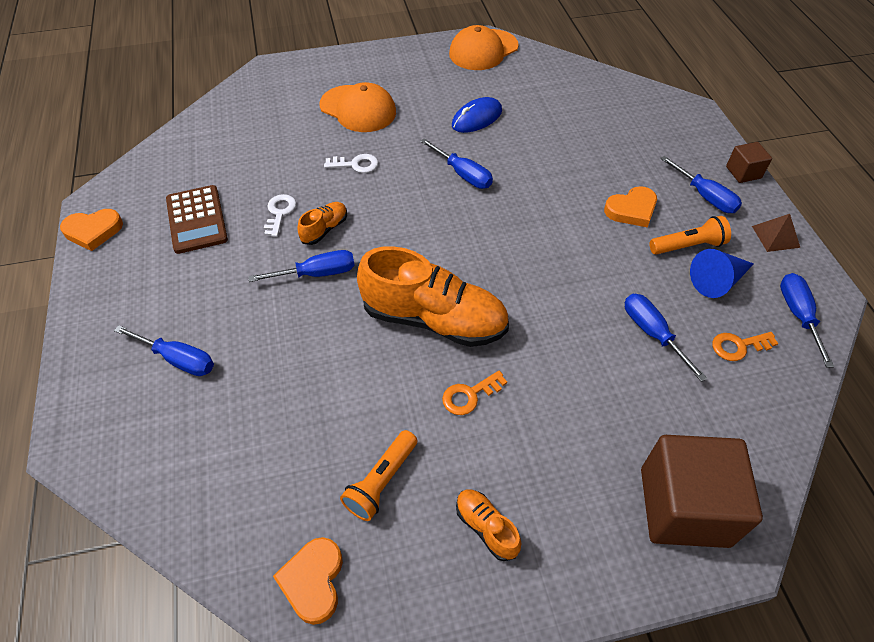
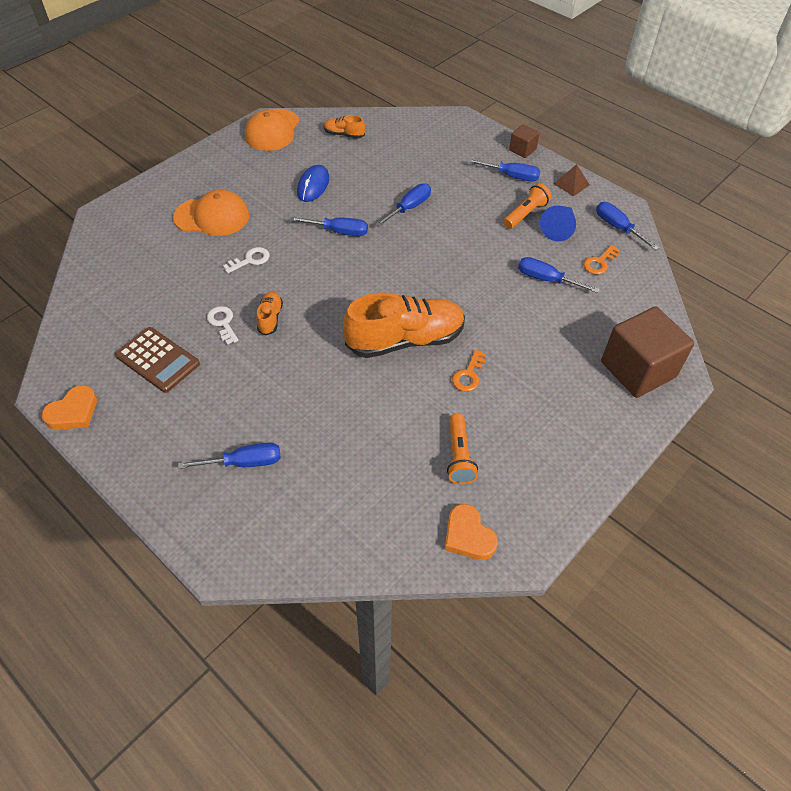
camera: 35 degrees left, 0 degrees up
blue screwdriver [248,250,355,282] -> blue screwdriver moved to [375,183,431,227]
orange shoe [456,490,521,561] -> orange shoe moved to [324,115,365,139]
orange heart [604,186,657,228] -> none

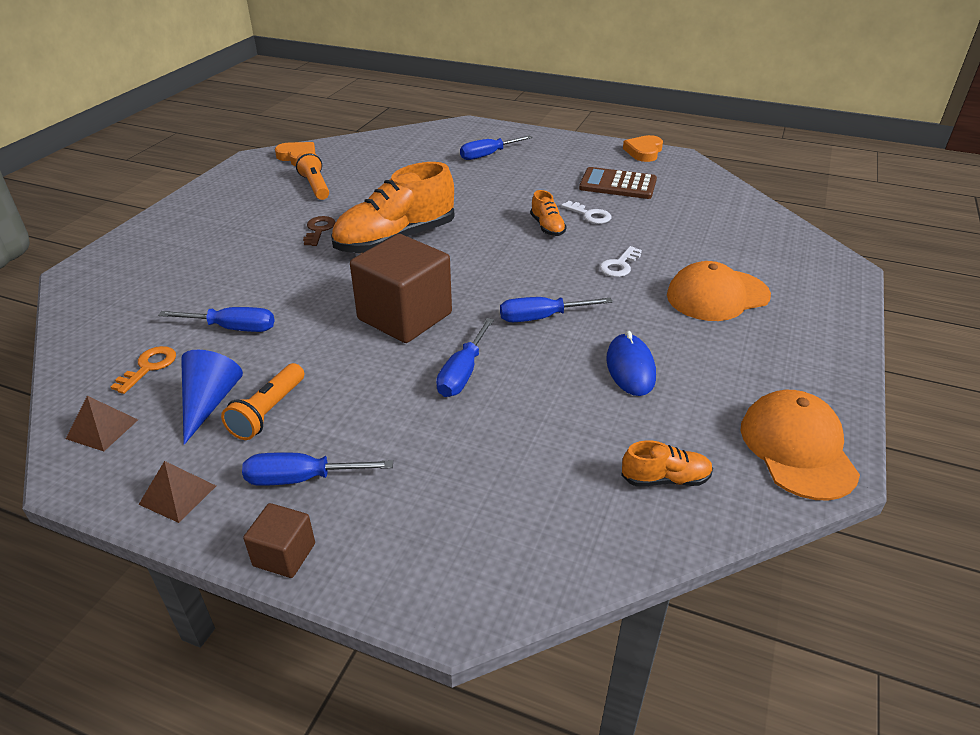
camera: 160 degrees right, 15 degrees down
orange key [452,350,486,392] -> brown key [303,216,336,246]
blue screwdriver [596,202,659,250] -> brown pyramid [66,396,138,451]
brown cube [601,306,694,398] -> brown cube moved to [350,234,452,343]

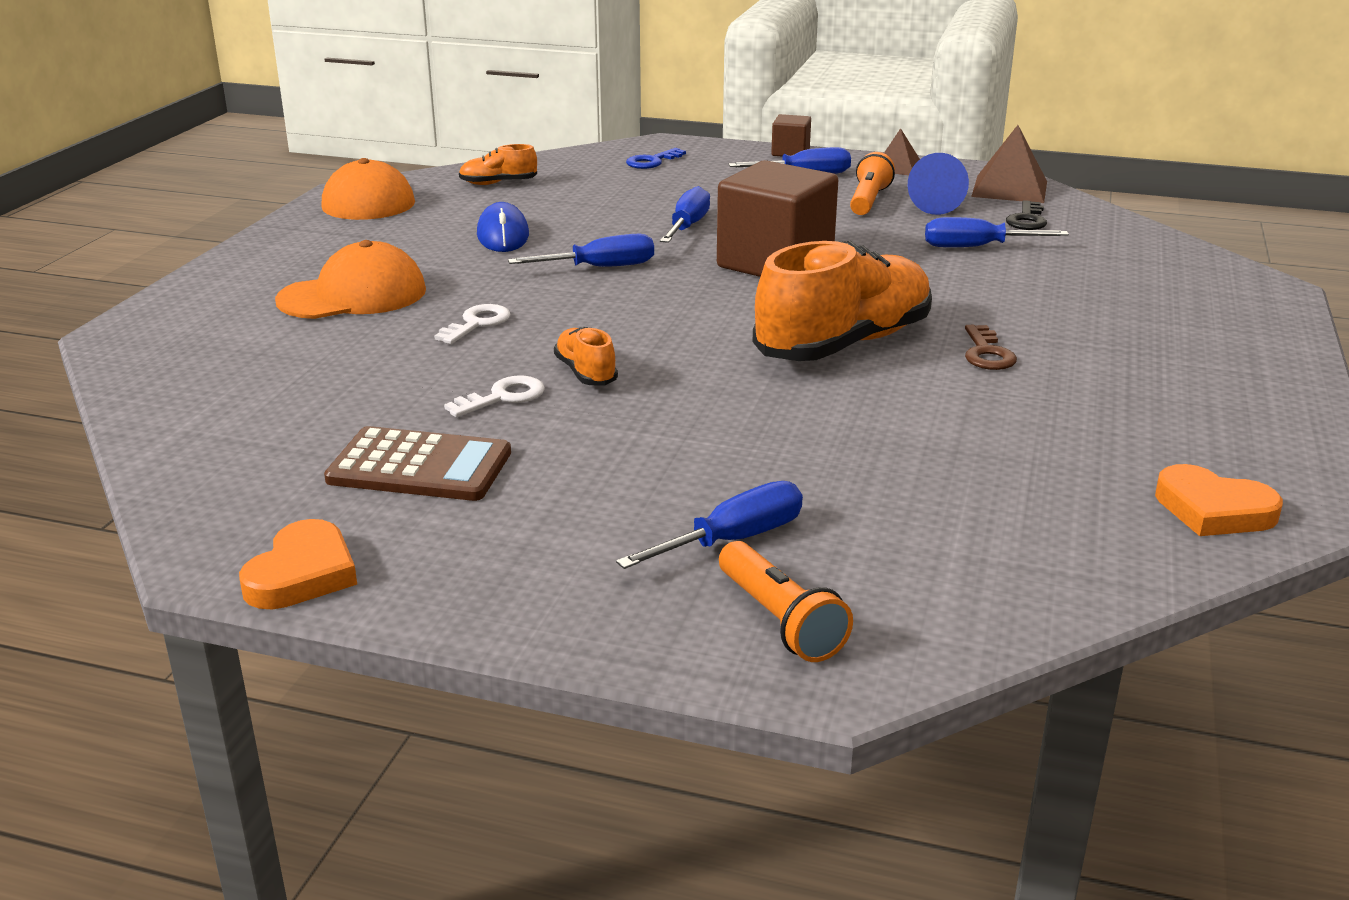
camera: 175 degrees right, 10 degrees down
brown pyramid [66,396,138,451] -> brown pyramid [971,125,1047,203], size x1.57
orange key [111,346,176,394] -> black key [1006,200,1047,230]
orange flashlight [295,151,329,200] -> orange flashlight moved to [719,541,853,662]
white key [561,201,611,224] -> white key turned 105 degrees clockwise [444,375,545,417]
none -> blue key [626,148,686,169]

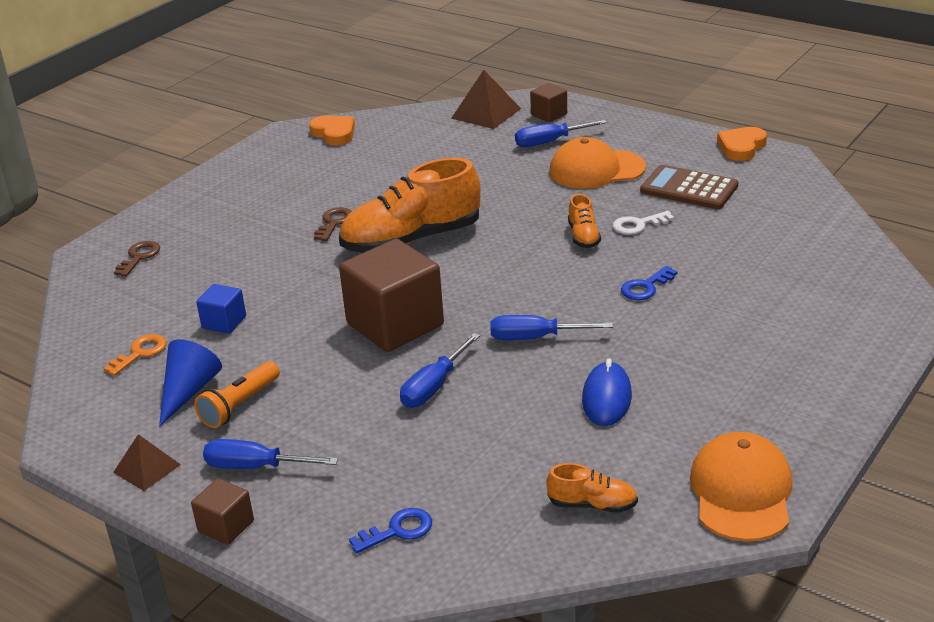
camera: 160 degrees left, 5 degrees up
orange cap [275,240,426,319] -> orange cap moved to [549,137,646,189]
white key [434,304,511,344] -> blue key [621,266,678,300]
orange flashlight [719,541,853,662] -> brown cube [530,83,567,122]
blue screwdriver [925,217,1069,247] -> blue cube [196,284,246,334]
brown pyramid [971,125,1047,203] -> brown pyramid moved to [451,70,521,129]
black key [1006,200,1047,230] -> orange key [104,334,167,376]
none -> brown key [114,241,160,277]

